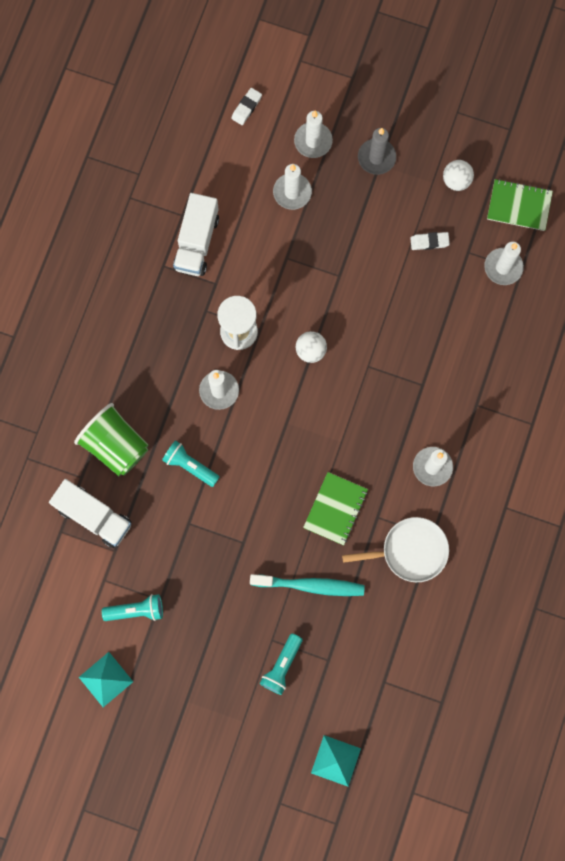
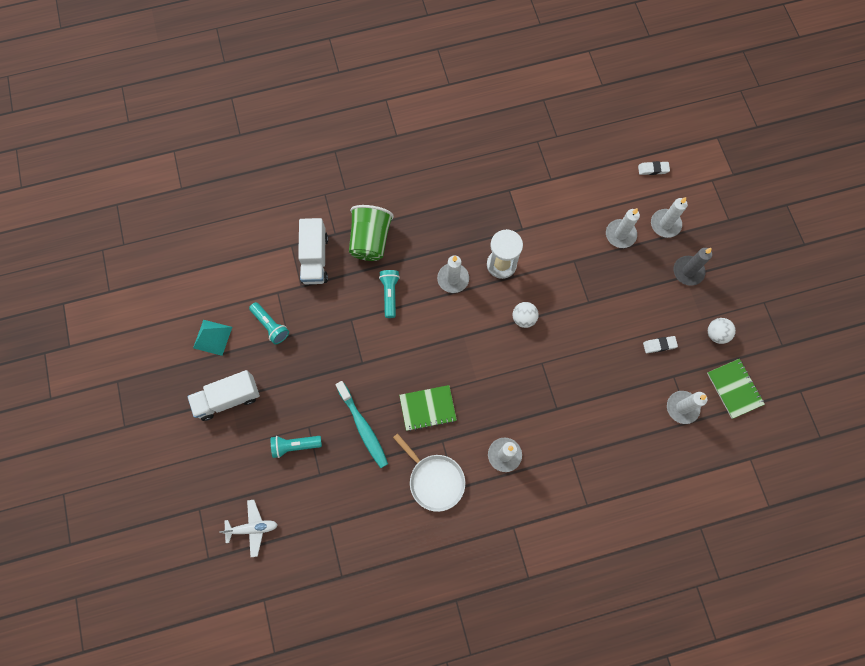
camera: 55 degrees right, 5 degrees down
white truck [173,193,219,276] -> white truck moved to [187,370,260,421]
turquoise pyramid [311,735,361,787] -> white plane [219,500,278,557]
white eraser [410,232,450,250] -> white eraser turned 60 degrees counterclockwise [643,336,678,353]

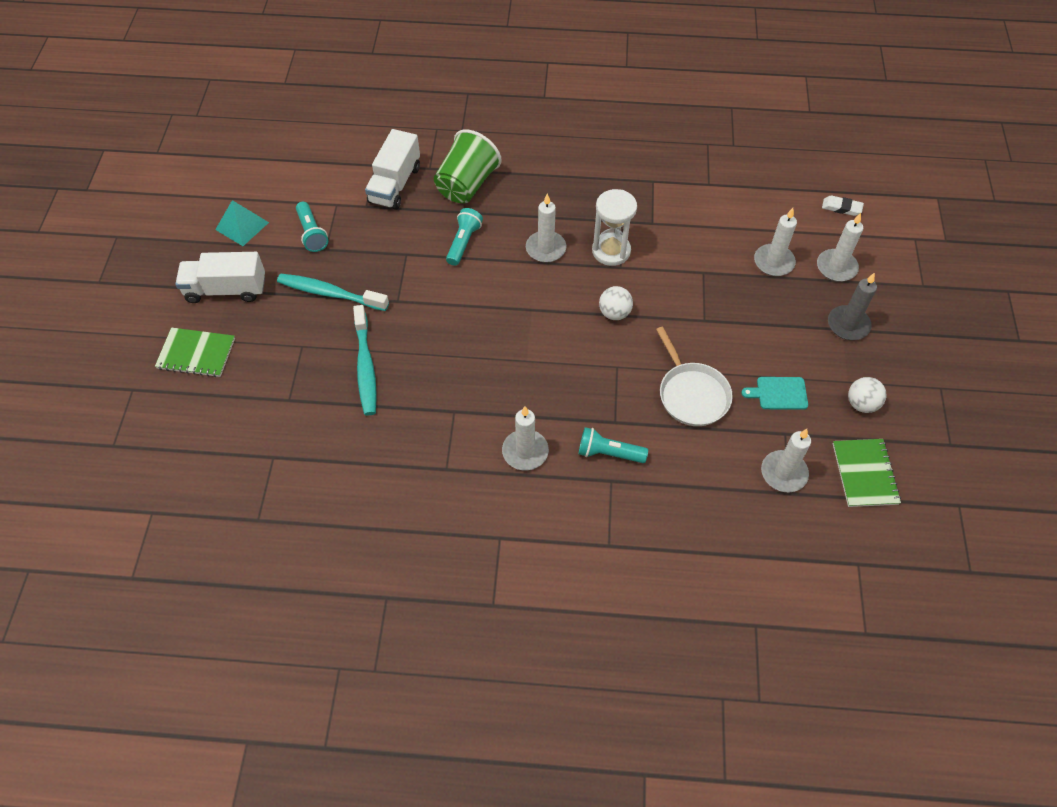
camera: 20 degrees right, 15 degrees down
white plane [219,500,278,557] -> none
turquoise flashlight [271,436,322,458] -> turquoise flashlight moved to [578,427,648,463]
white pan [393,433,465,512] -> white pan moved to [656,327,733,426]
green notebook [399,385,457,431] -> green notebook moved to [155,327,235,377]
white eraser [643,336,678,353] -> turquoise cutting board [741,377,808,410]
none -> turquoise toothbrush [277,274,389,311]

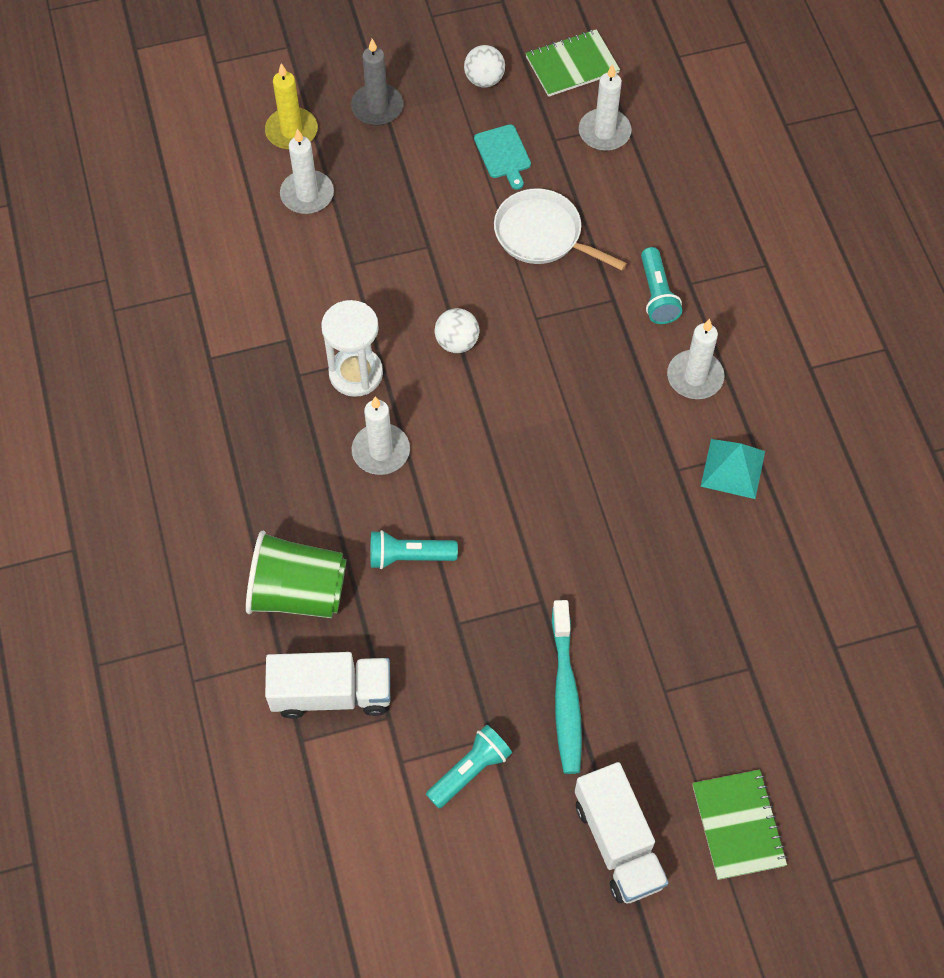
camera: 110 degrees left, 5 degrees up
turquoise pyramid [215,200,269,246] -> turquoise pyramid moved to [700,439,765,499]
turquoise toothbrush [353,305,377,416] -> none
white pan [656,327,733,426] -> white pan turned 105 degrees counterclockwise [494,188,627,271]
white candle [817,213,863,282] -> yellow candle [265,63,318,150]
white eraser [822,195,864,216] -> none

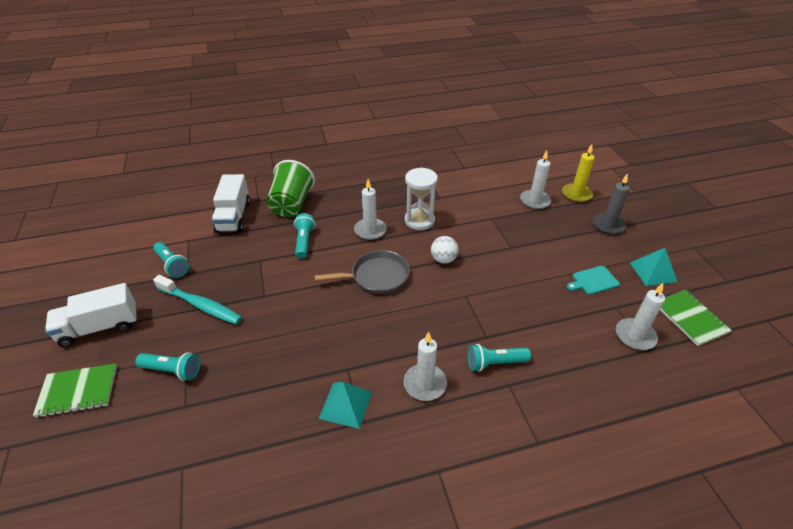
camera: 90 degrees right, 20 degrees down
white ball [464,45,505,88] -> turquoise pyramid [630,248,677,286]
white pan [494,188,627,271] -> none
turquoise toothbrush [552,600,582,774] -> turquoise toothbrush turned 150 degrees counterclockwise [153,275,242,325]
none -> turquoise flashlight [135,352,200,381]
none -> grey pan [315,250,410,294]

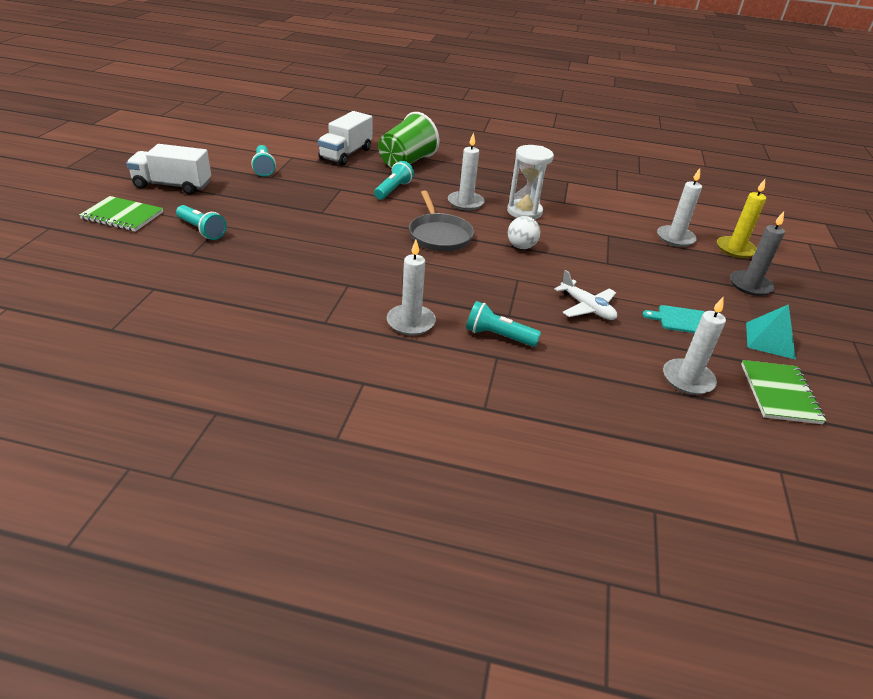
camera: 25 degrees right, 5 degrees down
turquoise toothbrush [153,275,242,325] -> none
grey pan [315,250,410,294] -> grey pan turned 60 degrees clockwise [409,191,474,251]
turquoise pyramid [319,382,372,429] -> none
none -> white plane [554,270,617,320]

